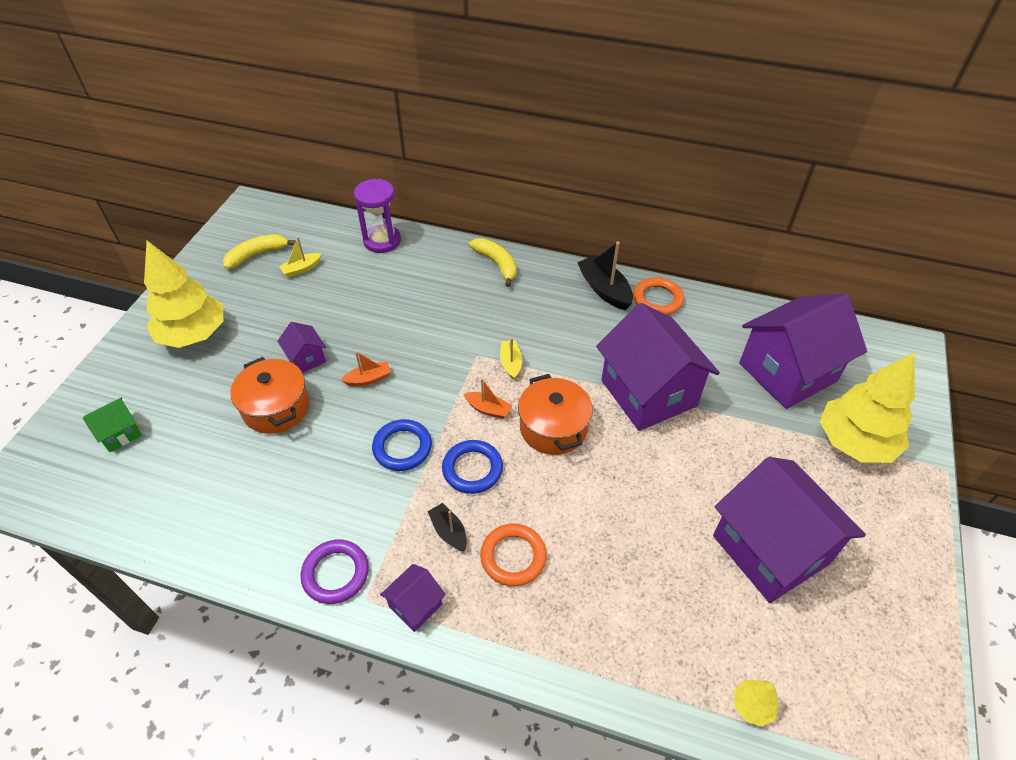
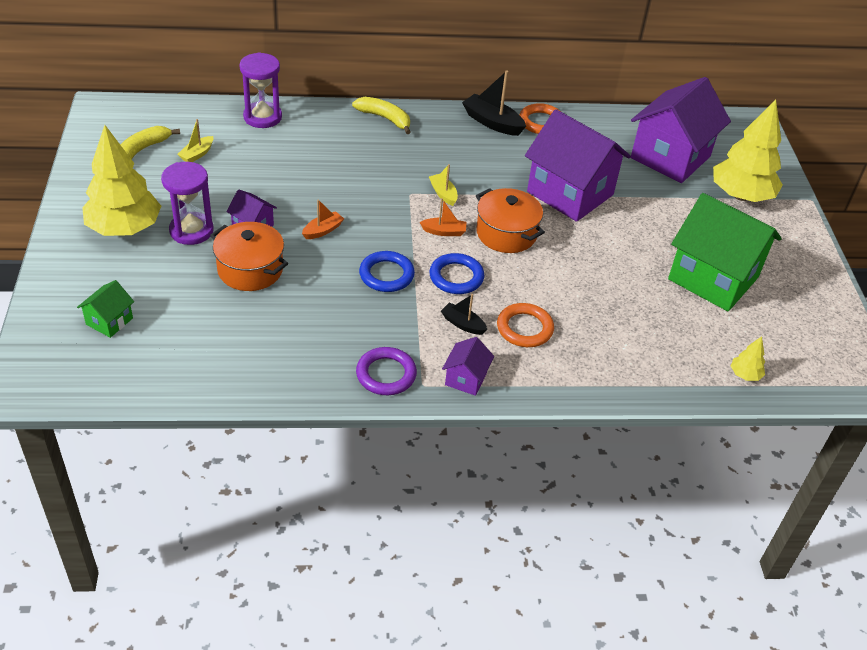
camera: 25 degrees left, 5 degrees down
purple house [713,457,866,603] -> green house [668,193,782,312]
none -> purple hourglass [161,162,213,245]

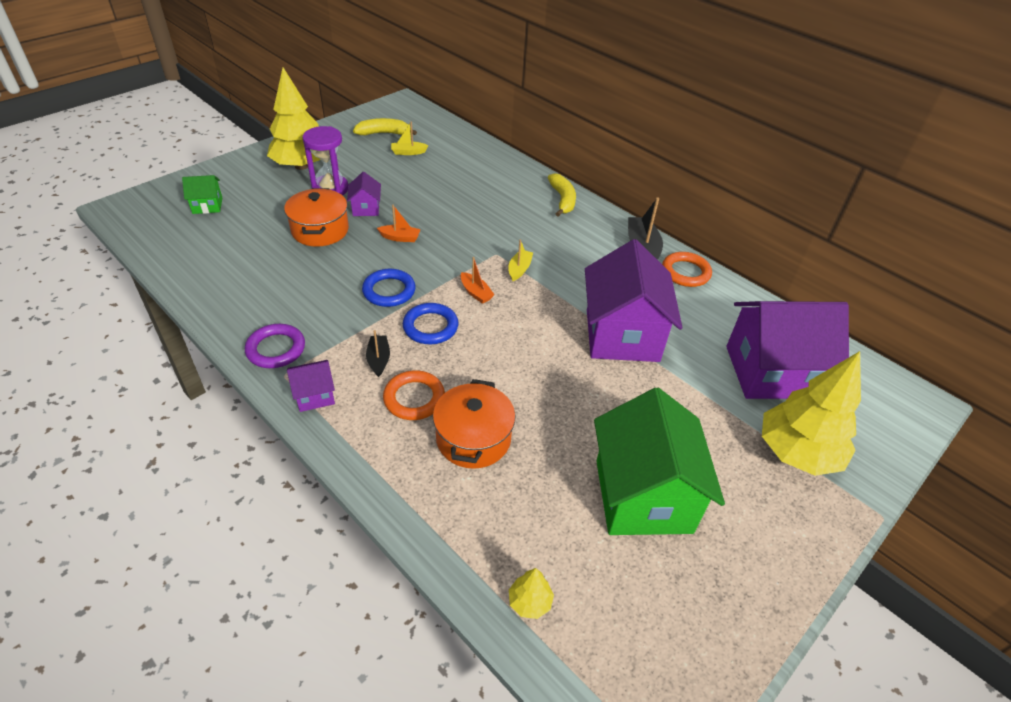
camera: 50 degrees right, 0 degrees up
purple hourglass [240,52,282,128] -> none
orange pot [476,188,545,253] -> orange pot moved to [433,379,515,469]

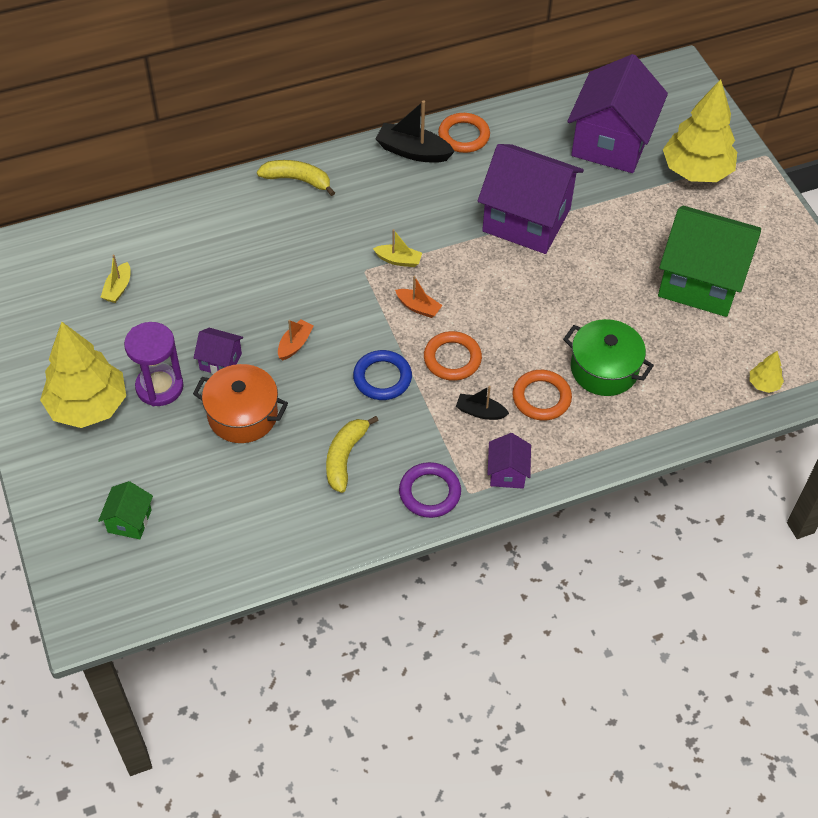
camera: 65 degrees left, 10 degrees up
yellow banana [353,118,417,135] -> yellow banana moved to [326,416,379,493]
blue ring [403,303,458,344] -> orange ring [424,331,482,381]
orange pot [433,379,515,469] -> green pot [563,319,654,396]
orange boat [461,257,495,304] -> orange boat turned 45 degrees clockwise [395,276,443,318]
yellow boat [508,240,533,281] -> yellow boat turned 150 degrees clockwise [373,229,422,267]

